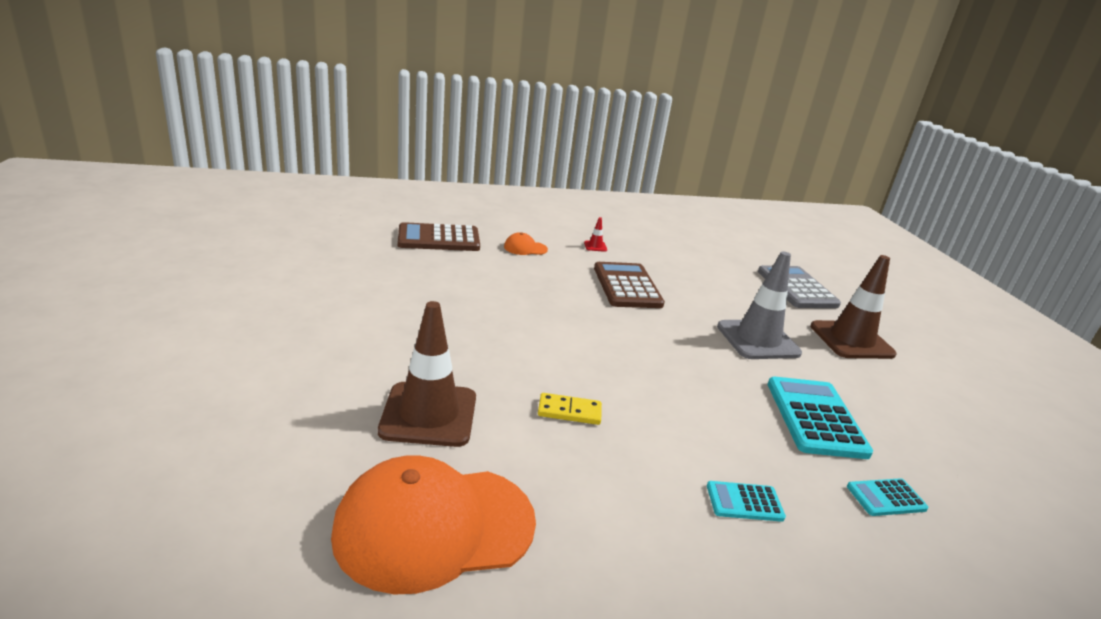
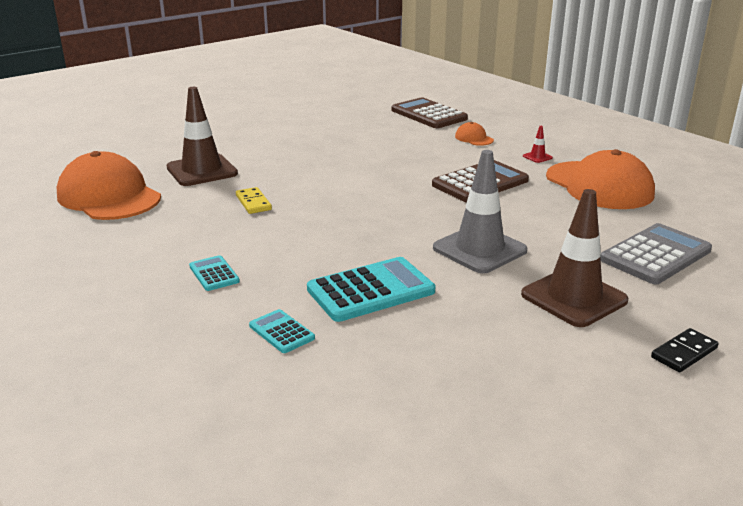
camera: 65 degrees right, 0 degrees up
none -> orange cap [546,149,655,209]
none -> black domino [651,328,718,372]

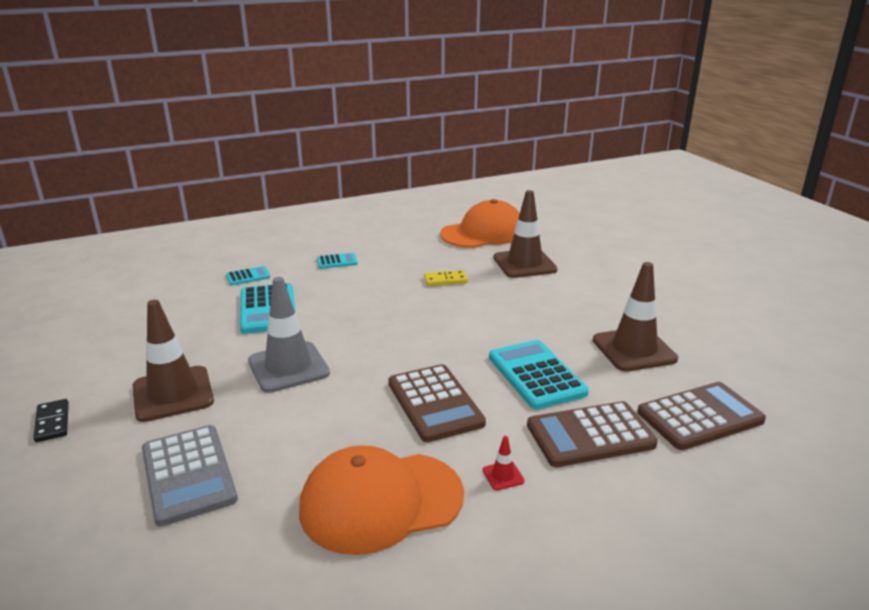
camera: 105 degrees right, 0 degrees up
orange cap [455,122,494,146] -> brown calculator [527,401,658,467]
none -> turquoise calculator [489,340,589,410]
none -> brown traffic cone [593,262,678,372]

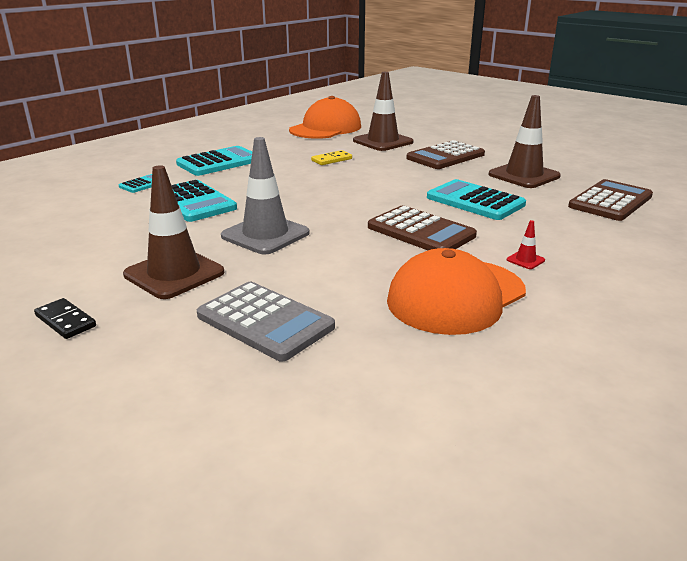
camera: 25 degrees left, 0 degrees up
turquoise calculator [317,253,358,269] -> turquoise calculator [176,146,252,176], size x1.95
brown calculator [527,401,658,467] -> brown calculator moved to [406,140,485,169]

